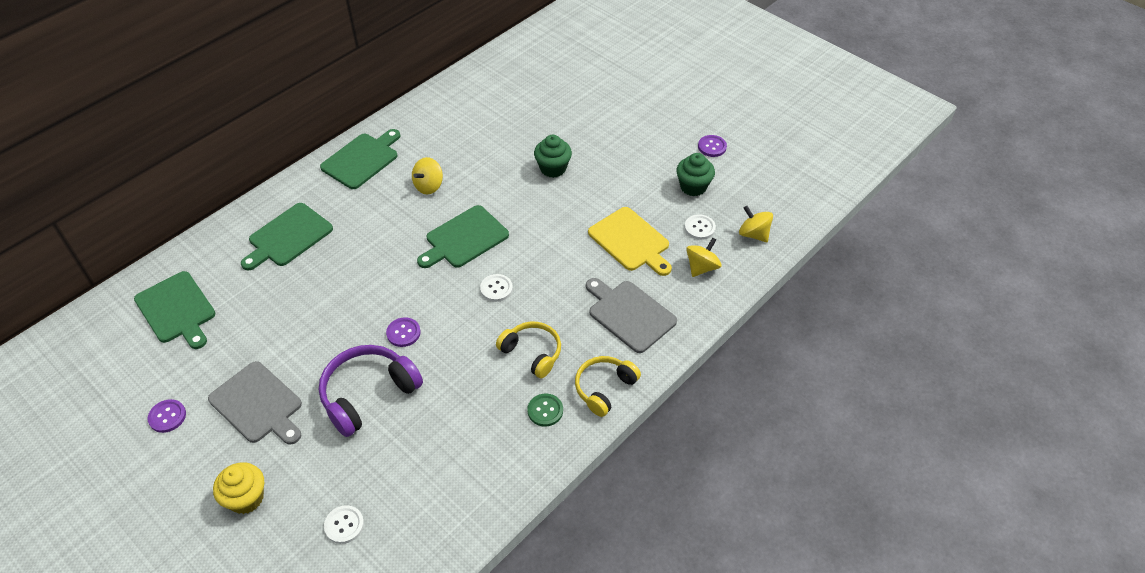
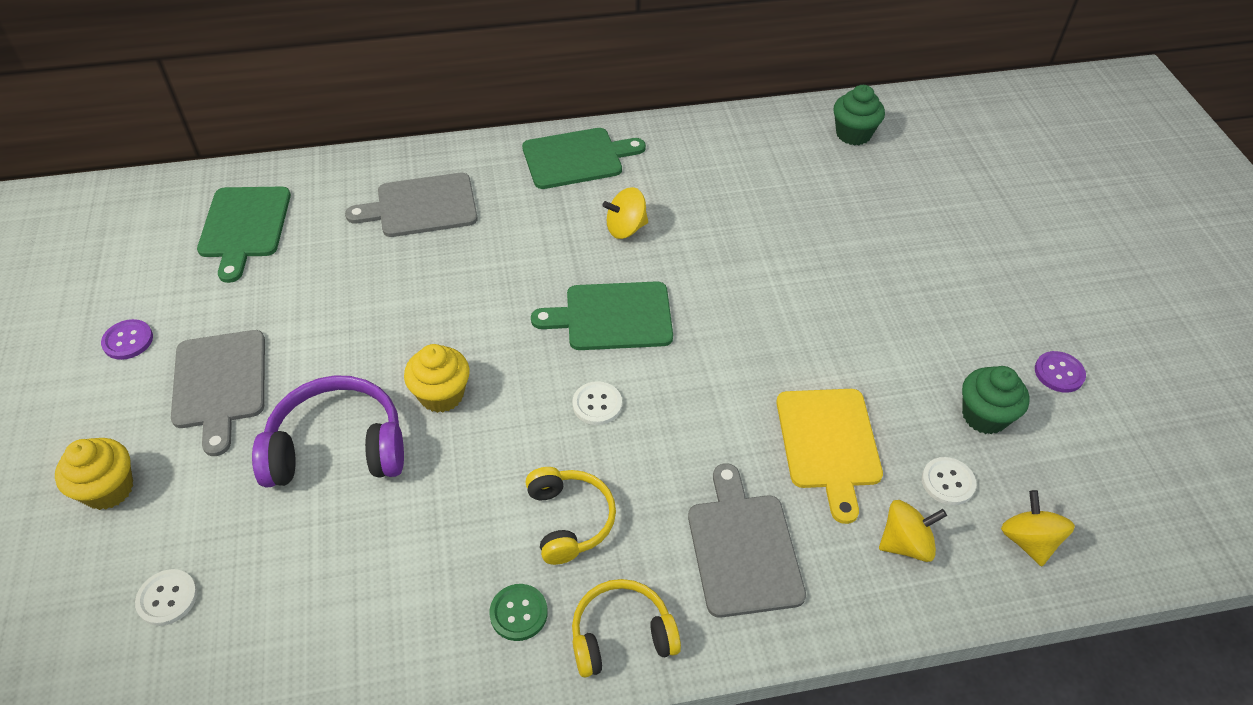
camera: 35 degrees right, 0 degrees up
green cutting board [241,203,333,271] -> grey cutting board [345,173,478,237]
purple button [386,317,420,347] -> yellow cupcake [404,344,470,413]
green cupcake [534,135,572,178] -> green cupcake moved to [834,85,885,146]

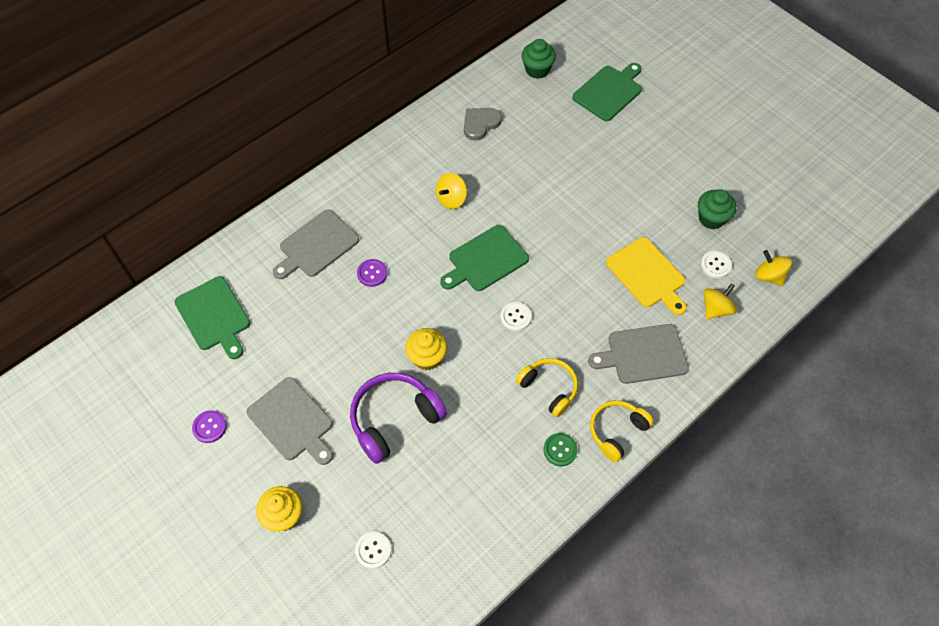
camera: 30 degrees left, 10 degrees up
green cutting board [522,128,646,189] -> green cutting board moved to [572,63,642,121]
grey cutting board [688,463,806,618] -> grey cutting board turned 60 degrees counterclockwise [588,324,689,384]
purple button [1035,351,1086,393] -> purple button moved to [357,259,387,287]
none -> grey heart [464,108,502,141]

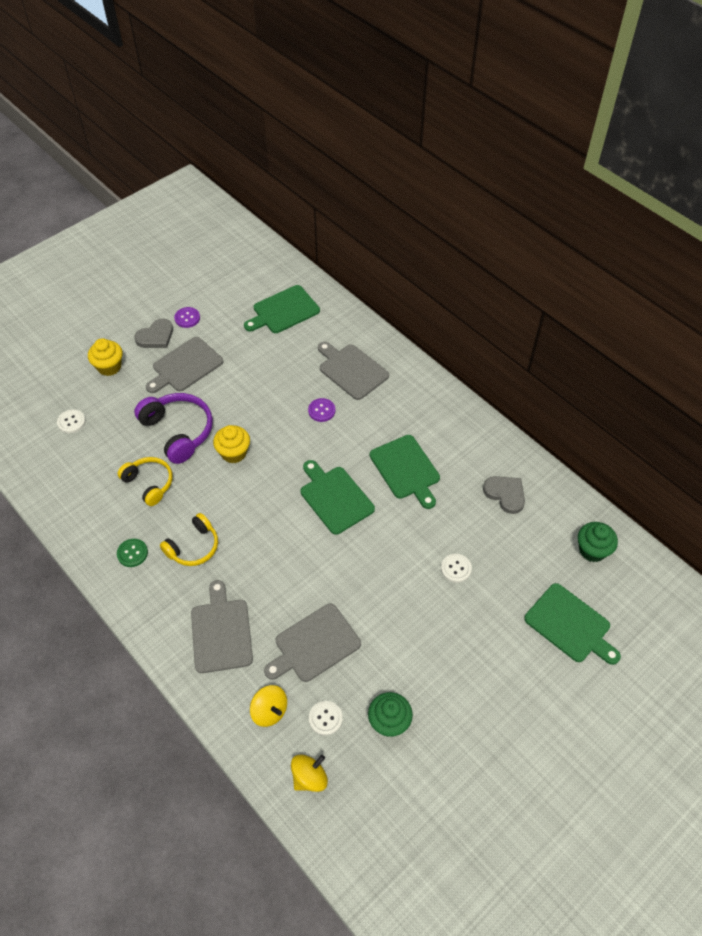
camera: 90 degrees right, 5 degrees down
yellow spinning top [436,173,467,209] -> green cutting board [370,435,440,509]
white button [500,302,532,331] -> white button moved to [441,554,472,583]
yellow headphones [590,400,654,462] -> yellow headphones moved to [118,457,173,506]
yellow cutting board [606,237,687,315] -> grey cutting board [264,603,361,682]
none -> grey heart [134,319,173,348]

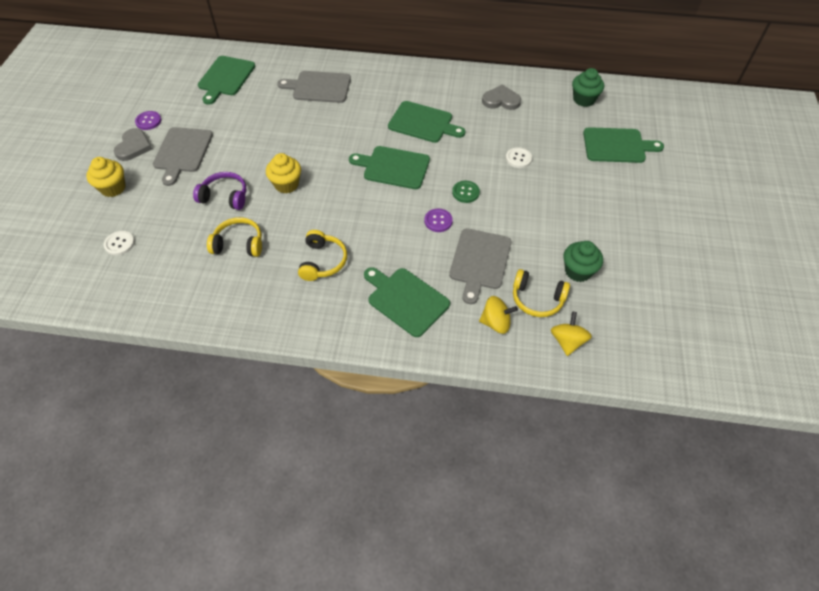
camera: 40 degrees left, 0 degrees up
green button [117,539,148,567] -> green button moved to [452,181,480,203]
purple headphones [134,393,213,464] -> purple headphones [193,172,246,210], size x0.66
grey cutting board [191,580,253,673] -> green cutting board [364,267,450,337]
purple button [308,398,335,422] -> purple button moved to [424,209,453,232]
white button [309,701,343,736] -> yellow headphones [513,269,570,317]

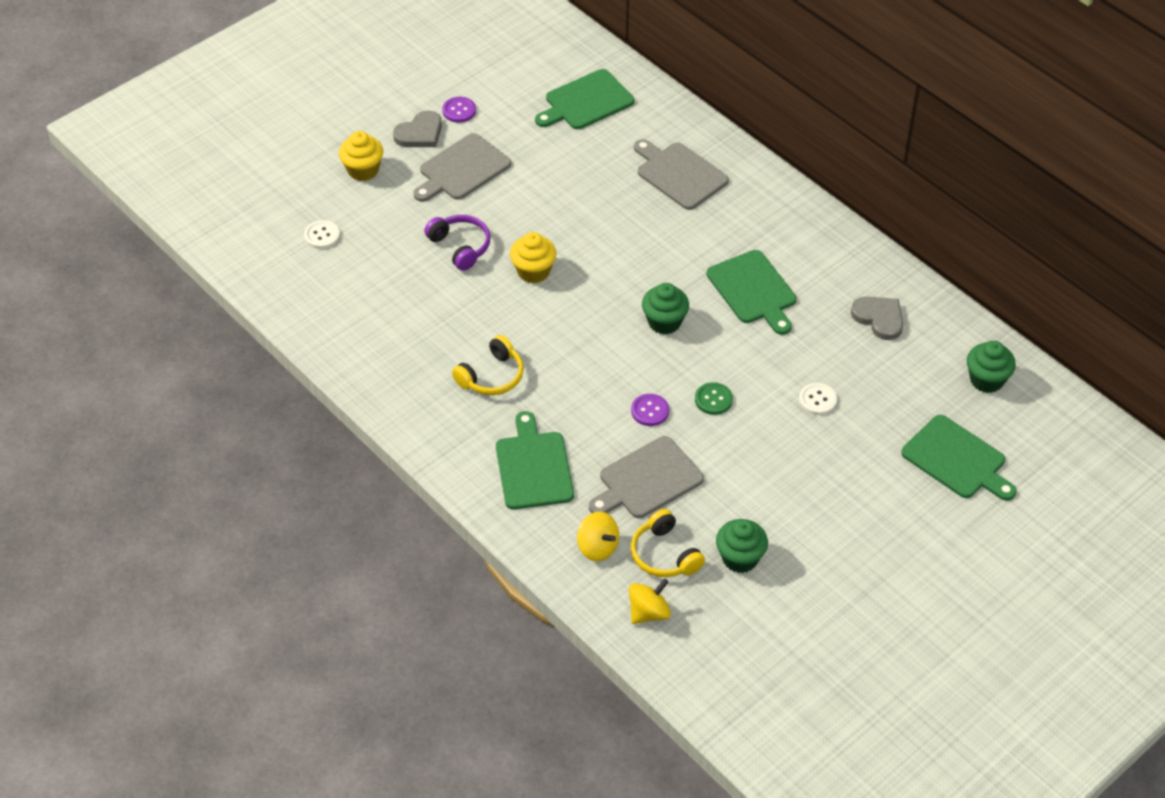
camera: 40 degrees right, 5 degrees down
yellow headphones [207,217,262,257] -> none
green cutting board [349,146,430,189] -> green cupcake [642,283,689,334]

